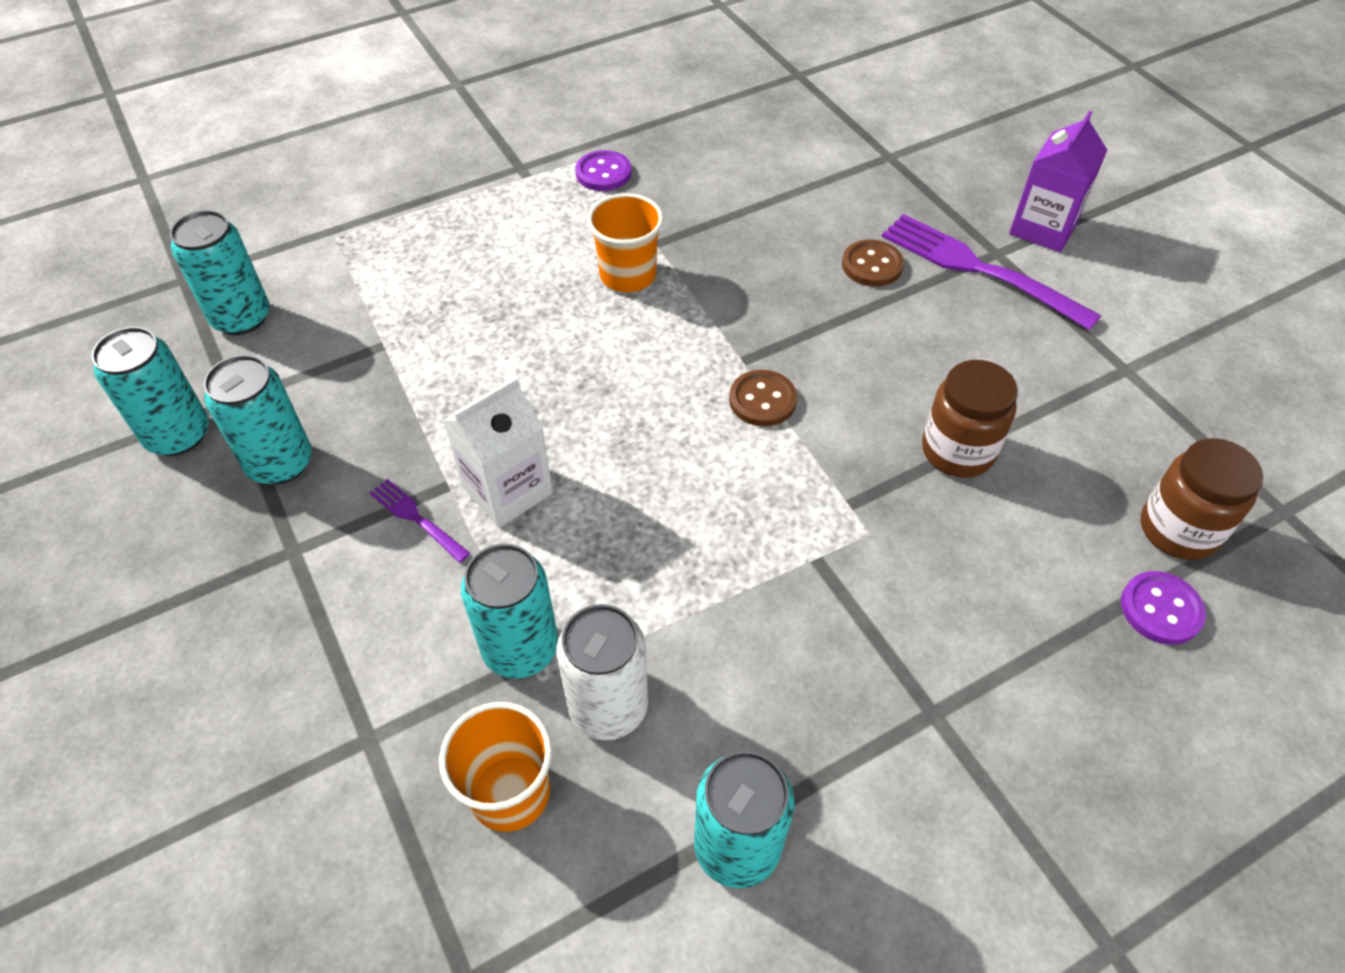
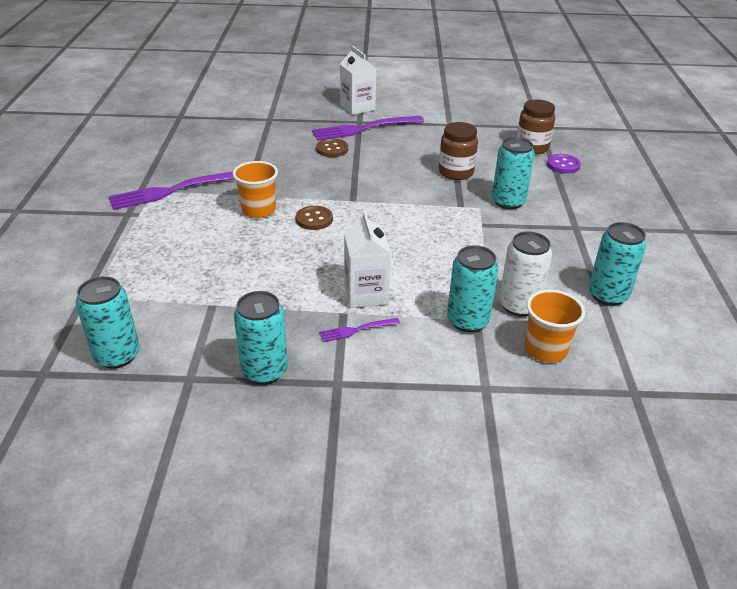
camera: 60 degrees left, 15 degrees down
turquoise can [91,327,209,456] -> turquoise can moved to [492,137,535,209]
purple button [575,150,631,191] -> purple fork [108,172,234,210]
brown button [729,370,797,427] -> brown button moved to [296,206,333,230]
purple carton [1009,111,1107,252] -> white carton [340,46,376,115]

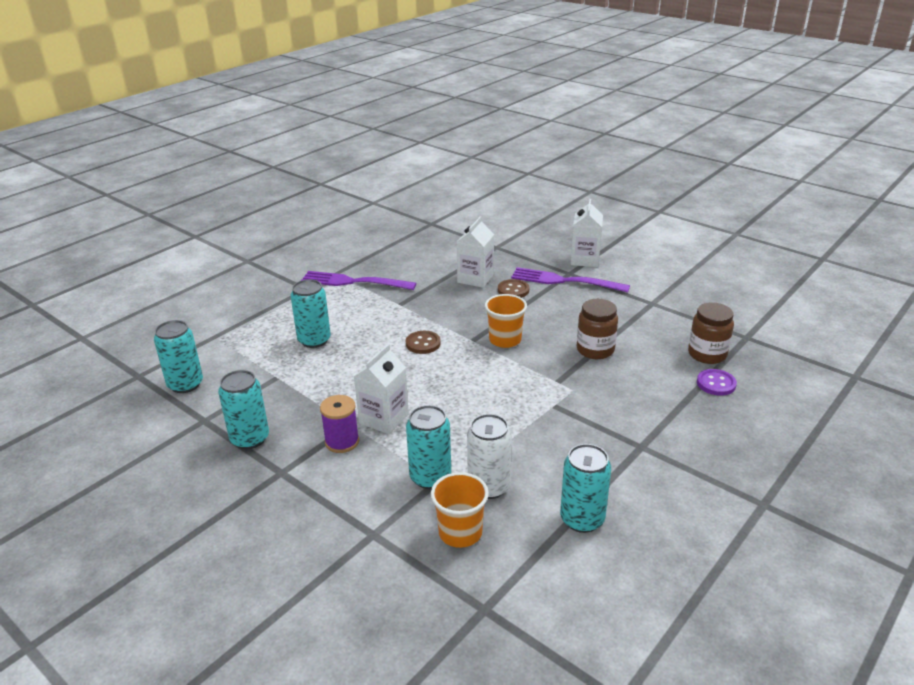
camera: 40 degrees right, 5 degrees down
orange cup [233,161,278,218] -> orange cup moved to [485,294,527,348]
purple fork [319,318,400,342] -> purple spool [320,395,359,453]
turquoise can [492,137,535,209] -> turquoise can moved to [291,279,331,348]
none -> white carton [457,216,494,288]

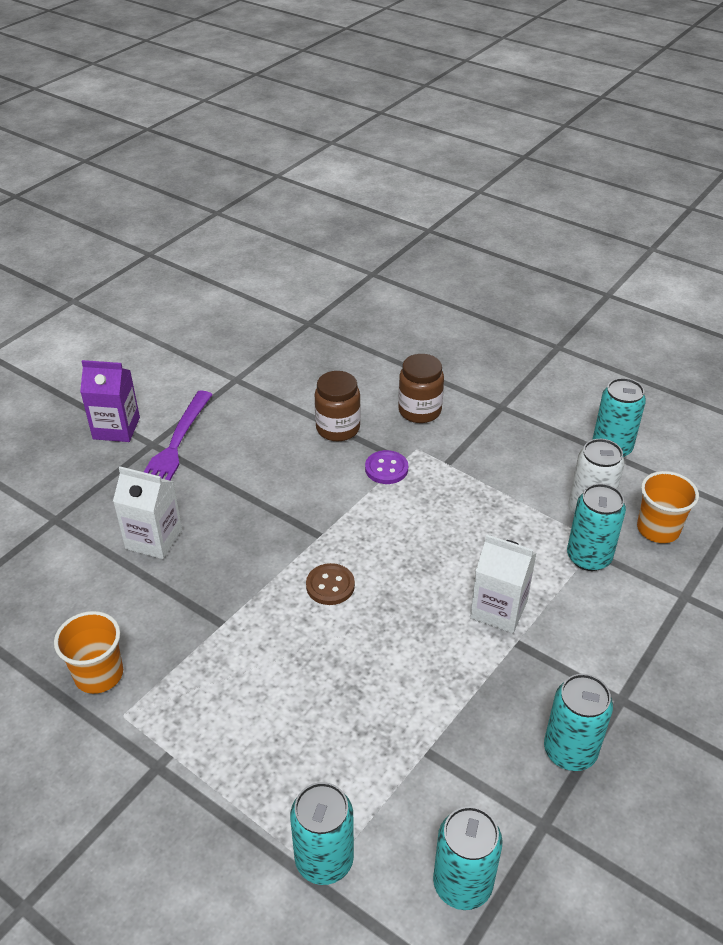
camera: 95 degrees left, 10 degrees up
turquoise can [291,279,331,348] -> turquoise can moved to [290,782,354,885]
purple fork [301,271,416,290] -> none
purple spool [320,395,359,453] -> none
orange cup [485,294,527,348] -> orange cup moved to [54,611,123,694]
brown button [498,279,529,298] -> none
white carton [571,199,603,267] -> purple carton [80,360,140,442]
brown jar [688,302,734,364] -> brown jar moved to [398,354,444,423]
purple button [697,369,737,396] -> purple button moved to [365,450,408,484]

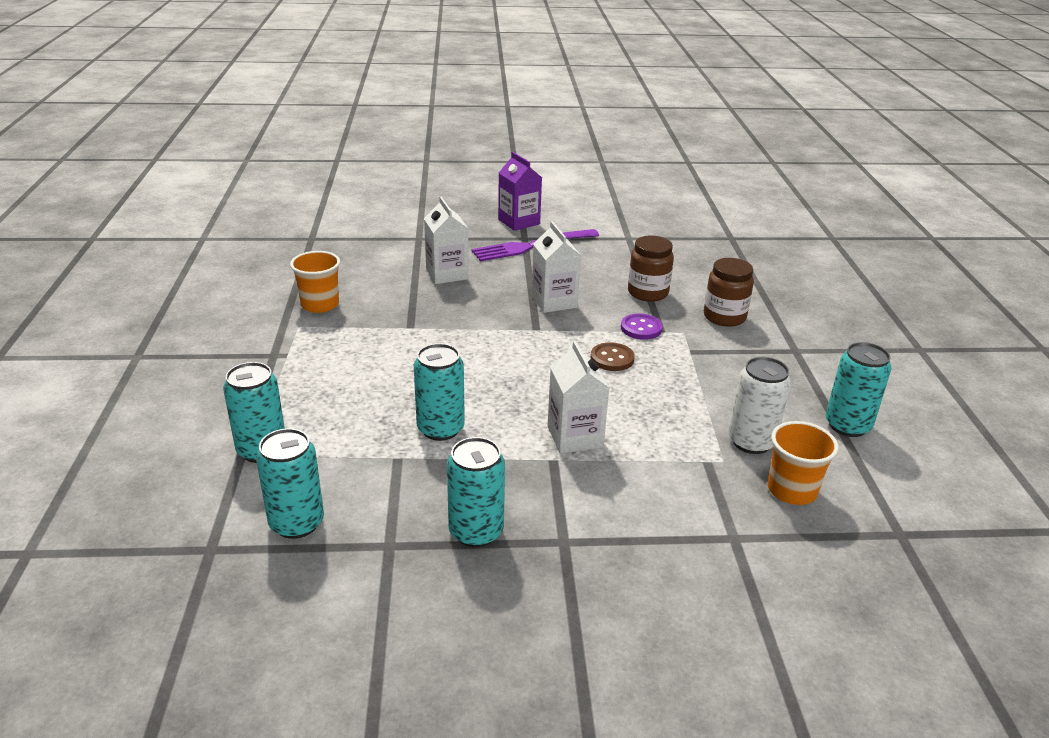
camera: 50 degrees right, 10 degrees down
brown button [306,563,355,605] -> brown button moved to [590,342,635,371]
turquoise can [567,483,626,571] -> turquoise can moved to [414,343,465,441]
none -> white carton [532,221,581,313]

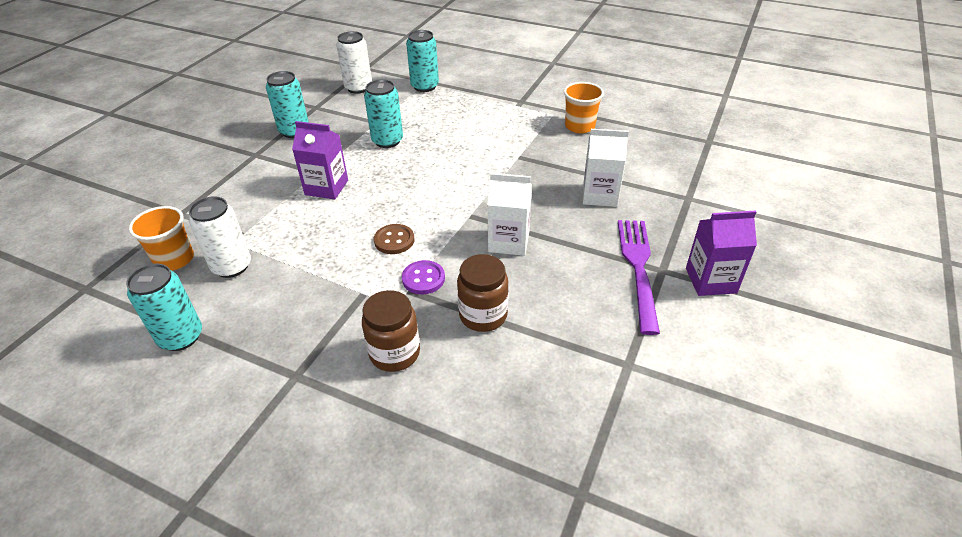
camera: 120 degrees right, 10 degrees up
turquoise can [256,428,324,539] -> white can [336,31,372,94]
white carton [548,341,609,454] -> purple carton [292,121,348,199]

